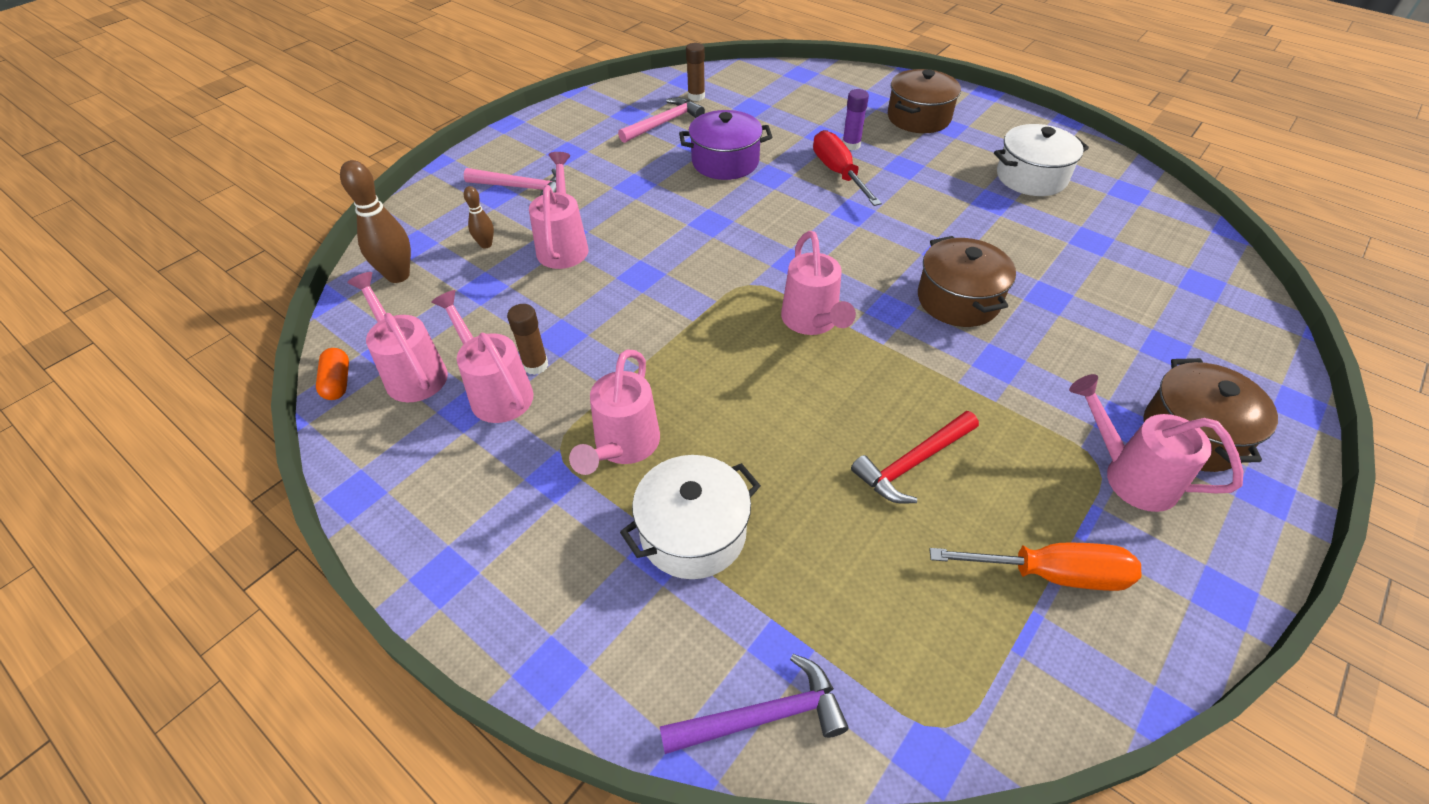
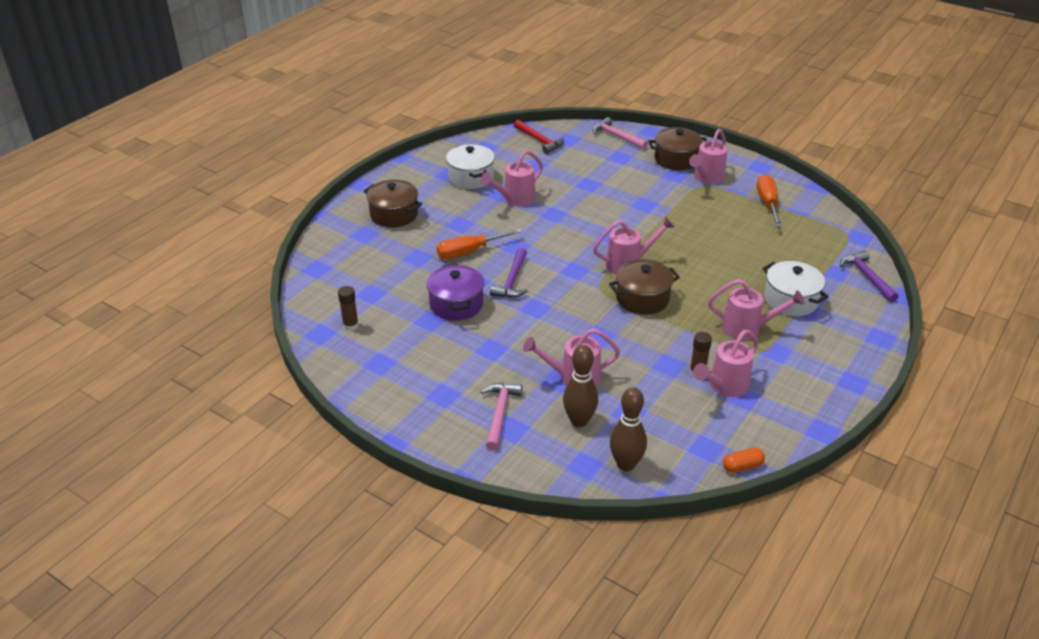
camera: 95 degrees left, 10 degrees down
pink watering can [347,272,448,402] -> pink watering can moved to [481,150,543,206]
brown bowling pin [464,186,494,249] -> brown bowling pin [563,345,598,427], size x1.84
pink hammer [618,97,705,143] -> pink hammer moved to [593,117,648,150]
red screwdriver [813,130,882,206] -> orange screwdriver [437,228,522,259]
purple glue stick [842,89,869,150] -> none
red hammer [851,411,979,504] -> red hammer moved to [514,120,564,154]
brown pot [918,236,1016,327] -> brown pot moved to [609,259,680,315]
none -> purple hammer [490,248,528,298]

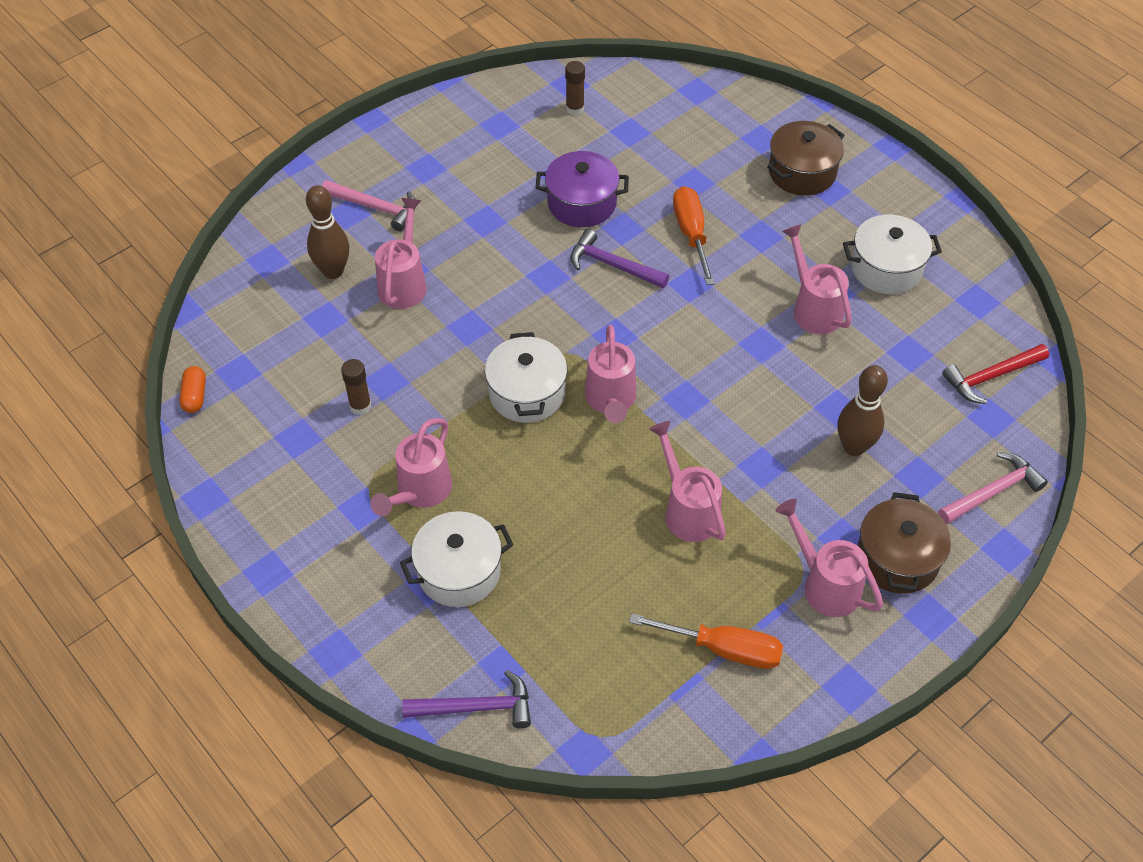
camera: 105 degrees right, 15 degrees up
brown pot [609,259,680,315] -> white pot [485,332,567,423]
brown bowling pin [610,387,647,471] -> brown bowling pin moved to [838,365,888,456]
pink watering can [693,330,758,397] -> pink watering can moved to [649,421,726,542]

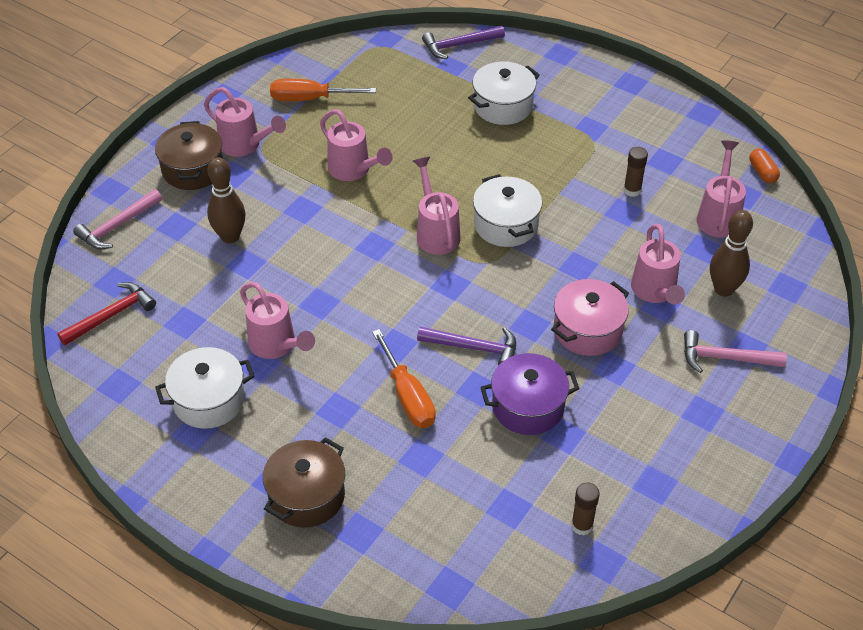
camera: 165 degrees right, 5 degrees down
pink watering can [370,418,452,516] -> pink watering can moved to [697,140,746,238]
none -> pink pot [551,279,629,356]

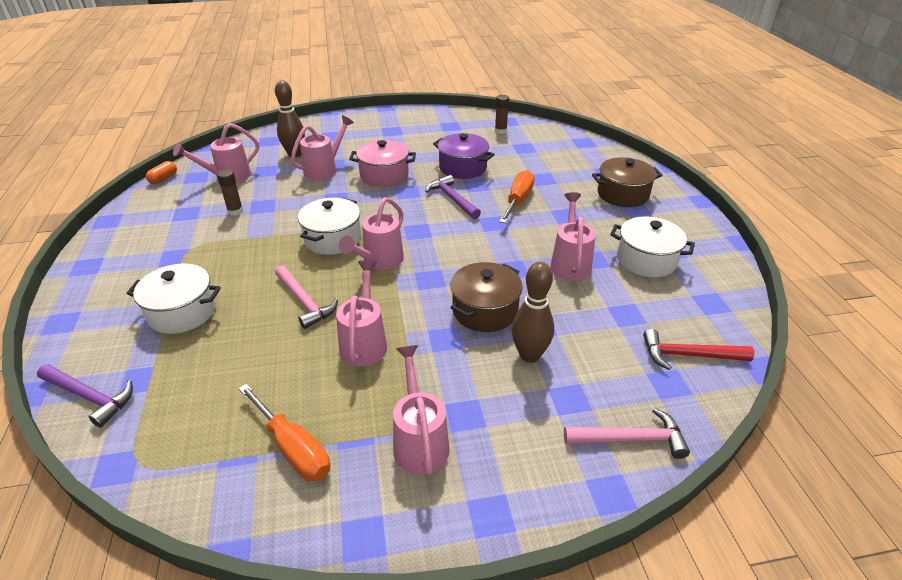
camera: 135 degrees left, 10 degrees down
brown pot [155,121,223,190] -> brown pot moved to [450,262,523,332]
pink hammer [684,330,787,373] -> pink hammer moved to [275,266,338,329]

